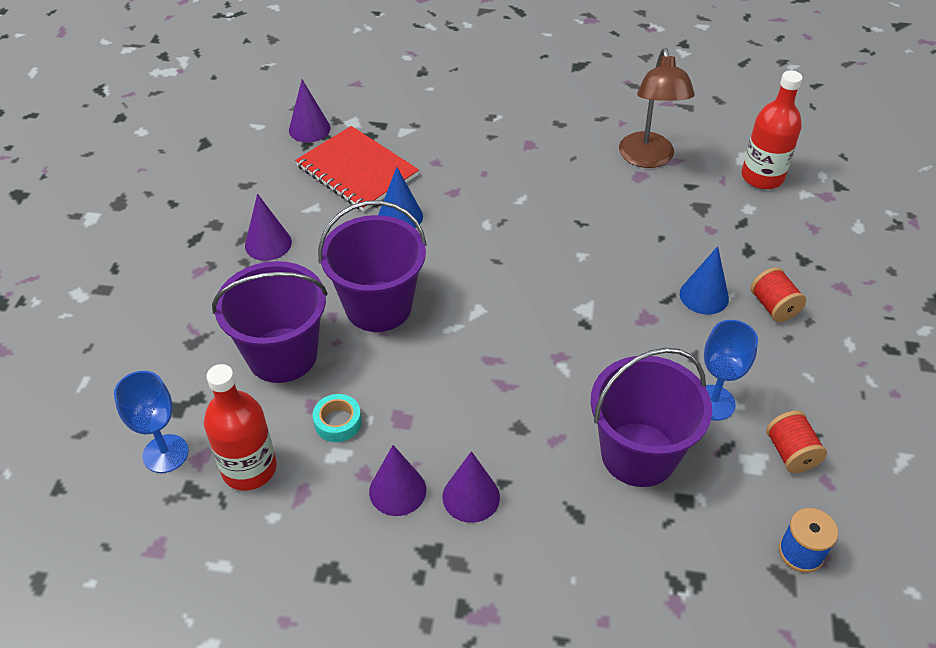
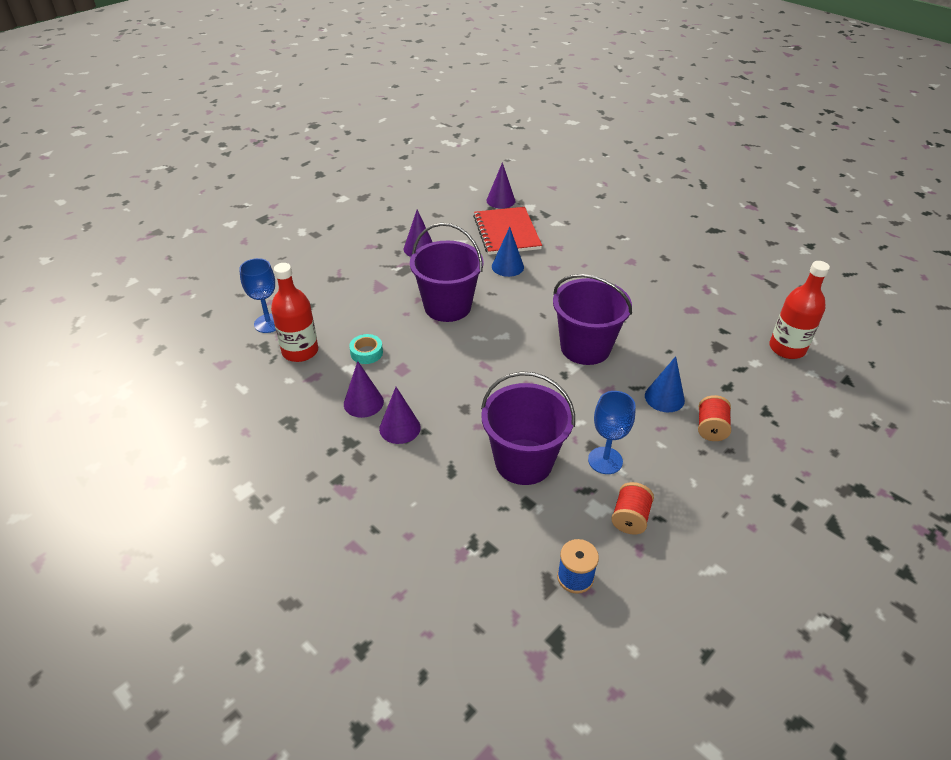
camera: 35 degrees right, 5 degrees down
purple bucket [212,261,328,383] -> purple bucket moved to [553,274,632,365]
brown lamp [619,48,695,168] -> none

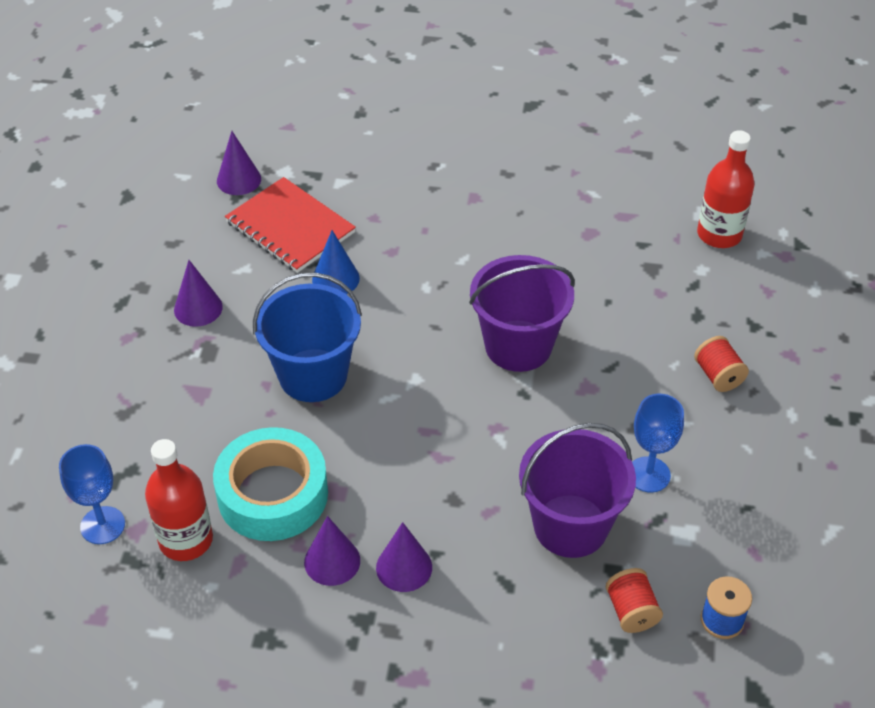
camera: 35 degrees left, 5 degrees up
turquoise tape [349,334,383,364] -> turquoise tape [213,427,328,541], size x2.35
purple bucket [410,223,484,322] -> blue bucket [253,272,362,402]
red spool [611,482,654,534] -> red spool moved to [606,568,663,633]
blue cone [645,356,685,412] -> none

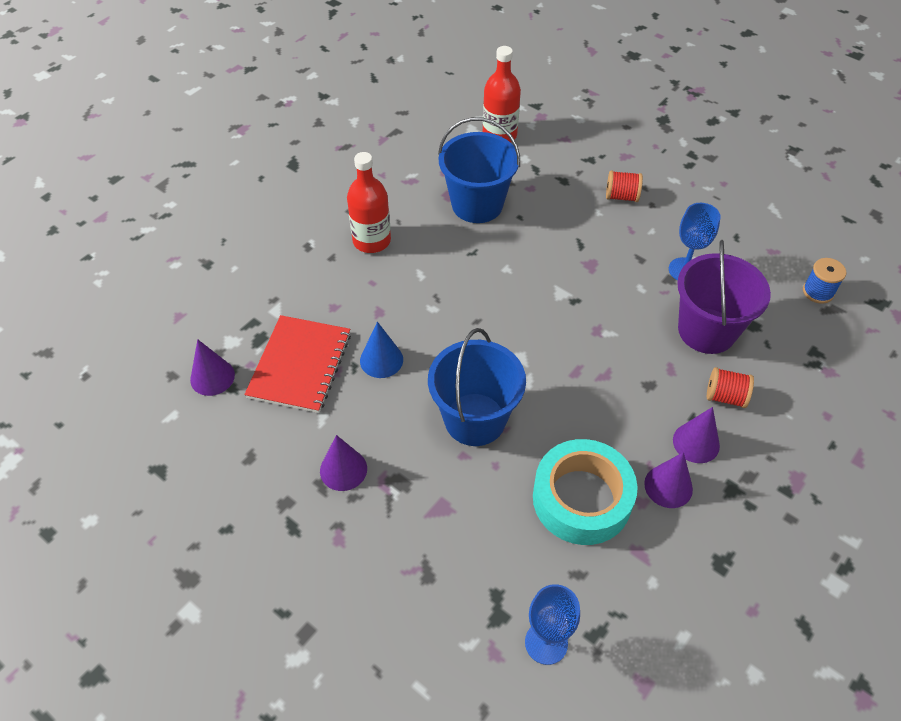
camera: 60 degrees left, 5 degrees up
red bottle [145,439,213,561] -> red bottle moved to [347,152,391,253]
red notebook [225,177,356,273] -> red notebook turned 60 degrees counterclockwise [244,315,351,413]
purple bucket [469,255,575,372] -> none
red spool [606,568,663,633] -> red spool moved to [707,367,754,408]
none -> blue bucket [438,117,520,223]

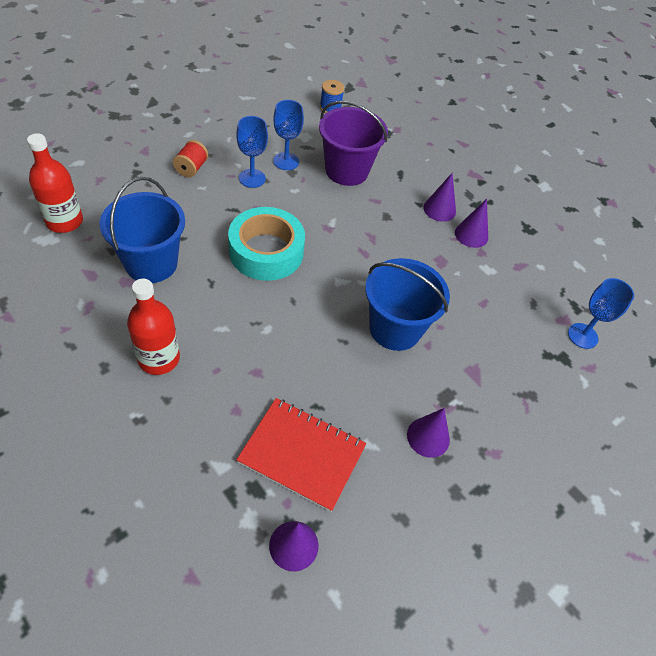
camera: 85 degrees left, 0 degrees up
blue cone [360,322,403,378] -> none
turquoise tape [533,439,638,545] -> turquoise tape moved to [228,207,305,281]
red spool [707,367,754,408] -> none
none -> blue goblet [236,116,268,188]

